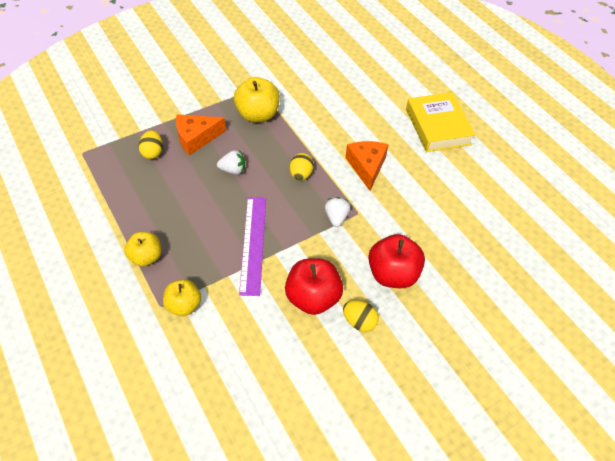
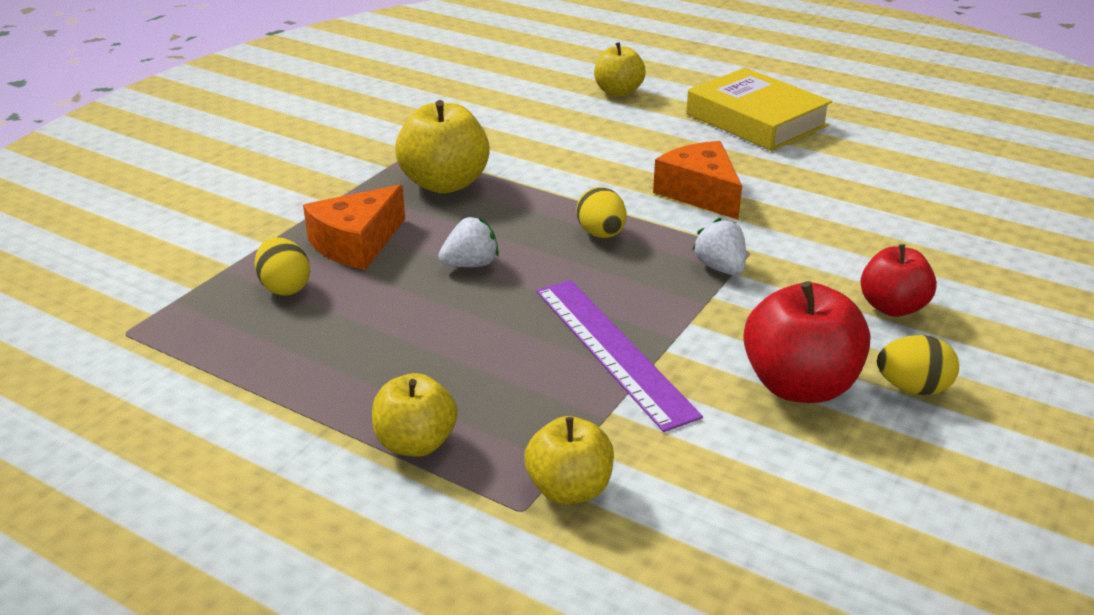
camera: 25 degrees left, 20 degrees down
red apple [368,234,425,288] -> red apple [860,244,937,317], size x0.65
none -> yellow apple [594,42,646,97]

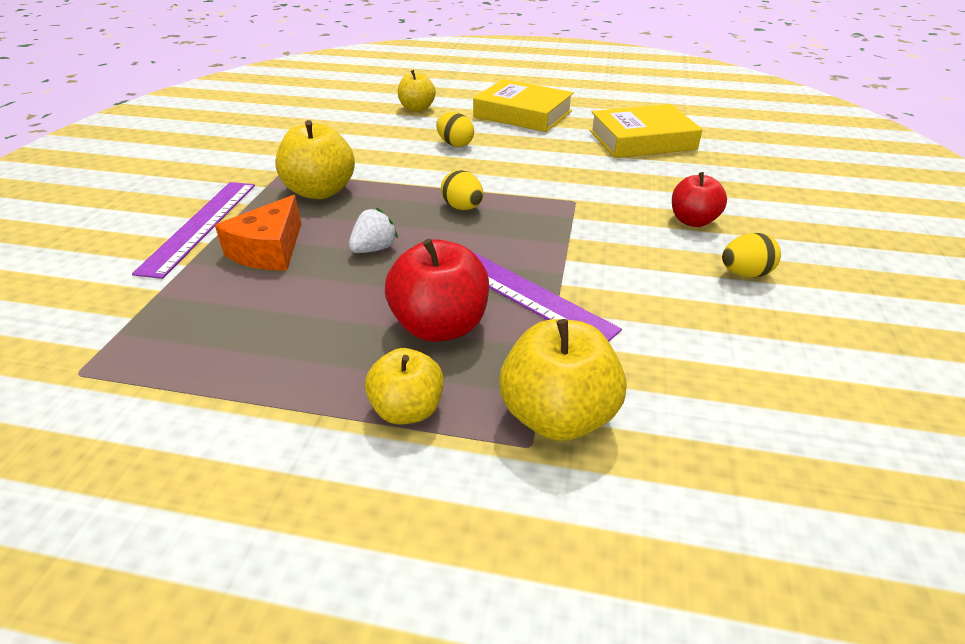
camera: 20 degrees left, 5 degrees up
yellow egg [255,237,310,296] -> yellow egg moved to [436,112,474,147]
yellow apple [524,416,614,504] -> yellow apple [499,319,626,441], size x1.54
orange cheese [653,141,742,220] -> none
white strawberry [692,218,746,275] -> none
red apple [743,281,870,403] -> red apple moved to [385,239,489,342]
none -> purple ruler [132,182,255,279]
none -> yellow book [590,104,703,158]

